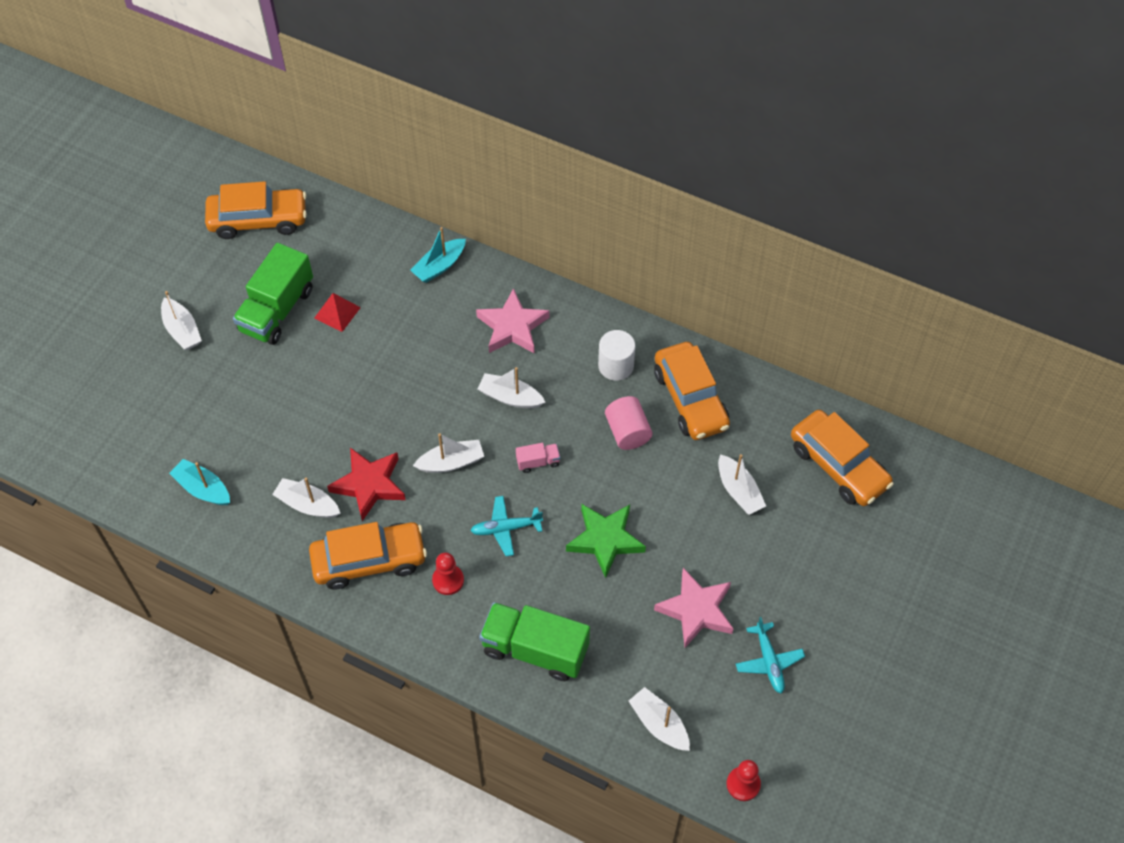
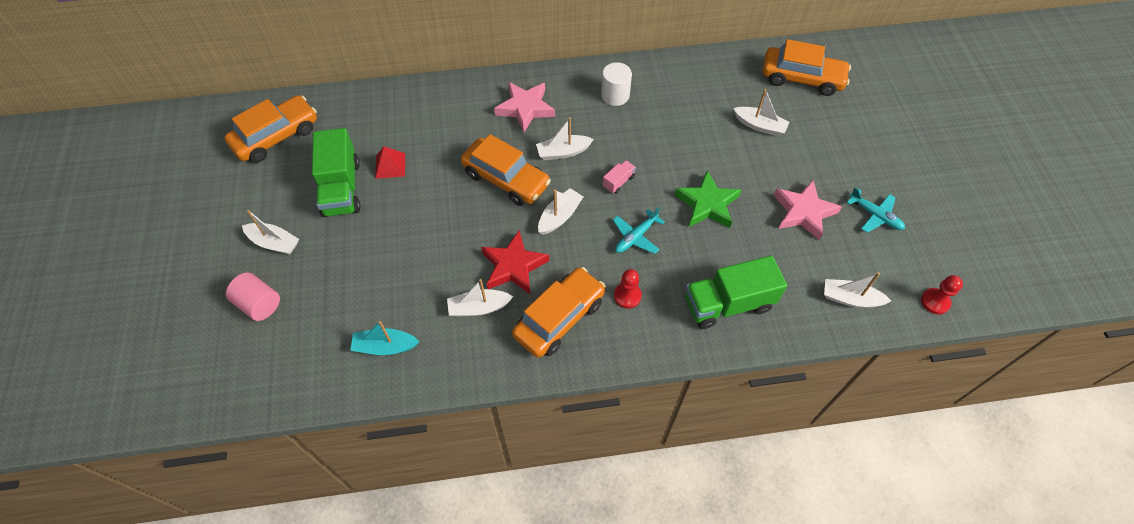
camera: 35 degrees left, 0 degrees up
turquoise boat [410,227,466,283] -> none
pink cylinder [605,396,653,450] -> pink cylinder moved to [226,272,280,321]
orange car [654,342,730,440] -> orange car moved to [461,134,551,206]

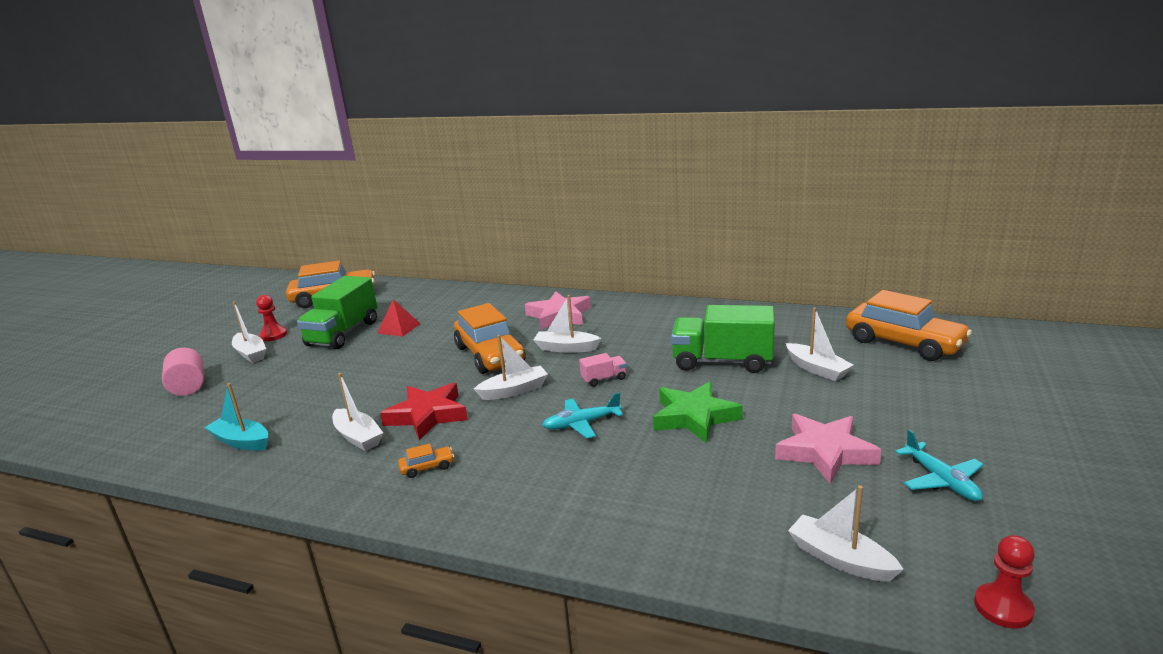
camera: 30 degrees right, 35 degrees down
white boat [447,279,513,317] -> white boat turned 150 degrees counterclockwise [332,373,383,451]
orange car [512,267,605,358] -> orange car [398,443,454,478], size x0.40
white cylinder [601,62,632,106] -> none
red pawn [614,269,642,308] -> red pawn moved to [256,295,287,341]
green truck [685,256,787,329] -> green truck moved to [671,305,775,373]

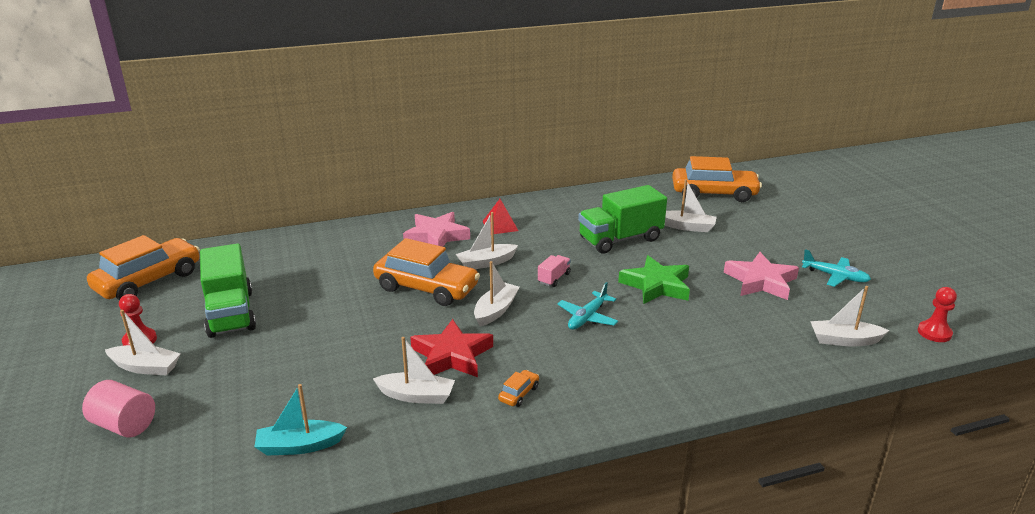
camera: 40 degrees left, 5 degrees up
red pyramid [377,299,421,337] -> red pyramid moved to [482,199,518,234]

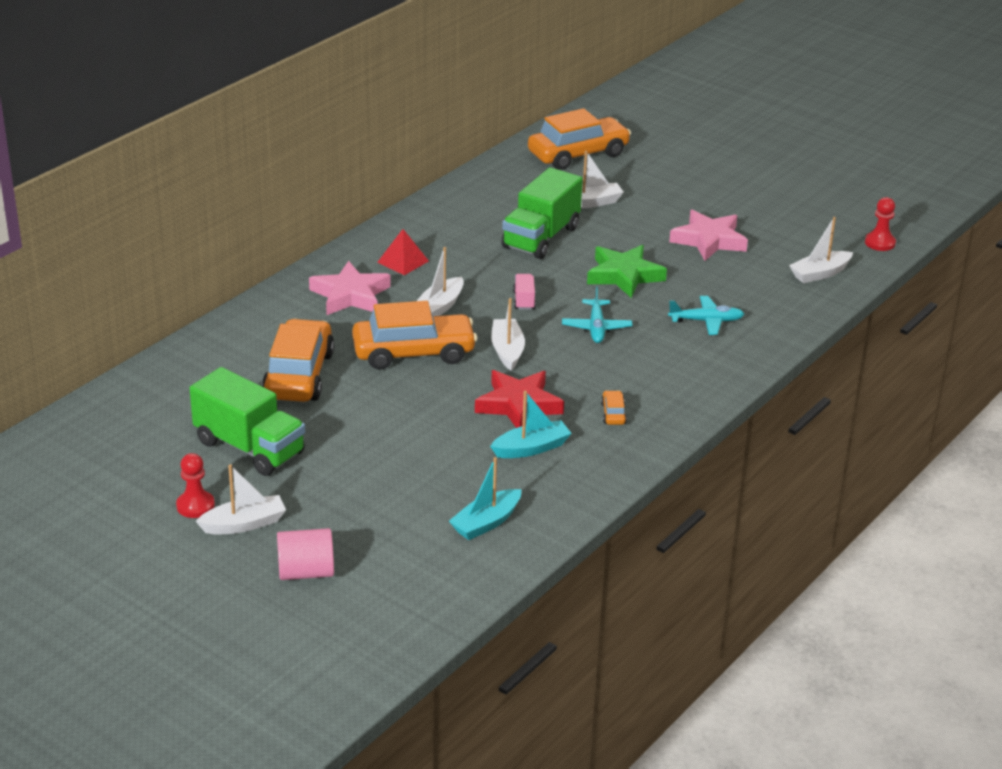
camera: 35 degrees left, 5 degrees up
orange car [87,235,200,300] -> orange car moved to [262,318,335,402]
white boat [373,337,455,404] -> turquoise boat [490,391,572,458]
turquoise plane [802,249,871,287] -> turquoise plane moved to [668,296,744,335]

